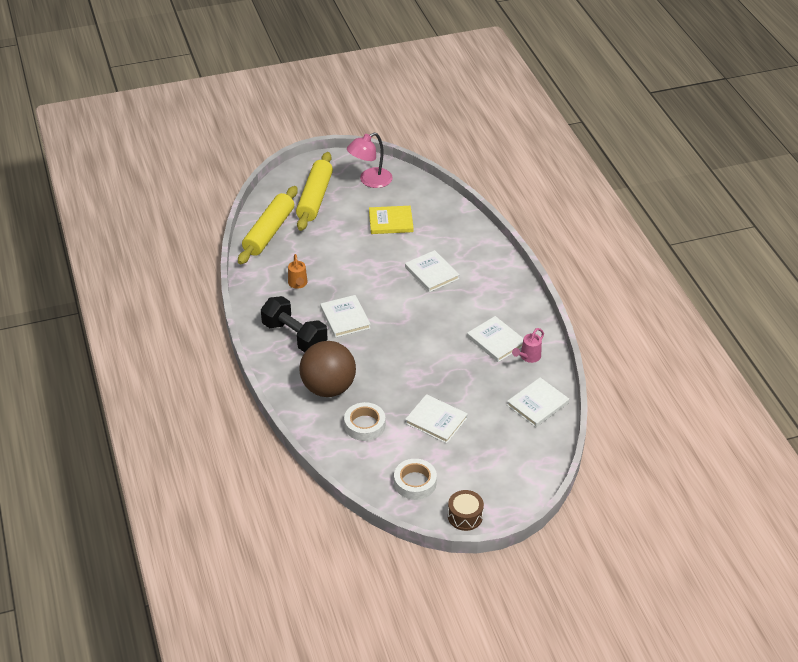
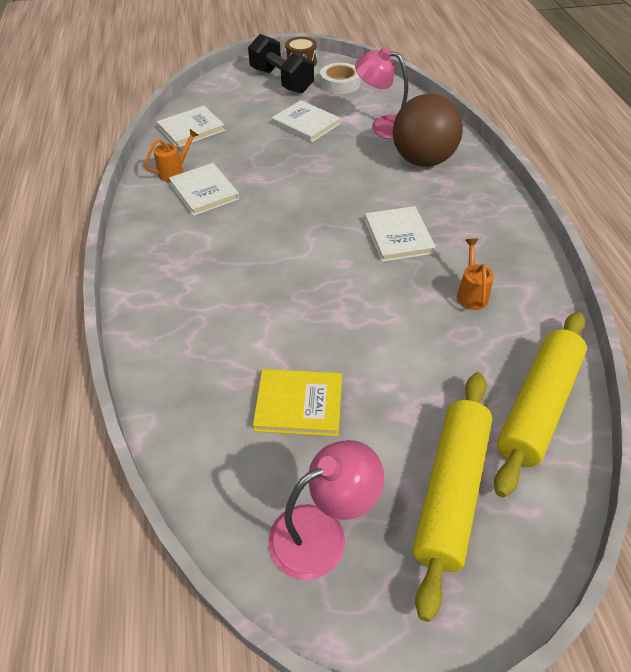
camera: 170 degrees left, 5 degrees up
black dumbbell [261,296,328,352] -> black dumbbell moved to [248,34,314,94]
white tape [344,402,385,441] -> pink lamp [355,47,408,139]
white book [405,250,459,292] -> none
pink watering can [512,328,544,363] -> orange watering can [145,129,198,181]

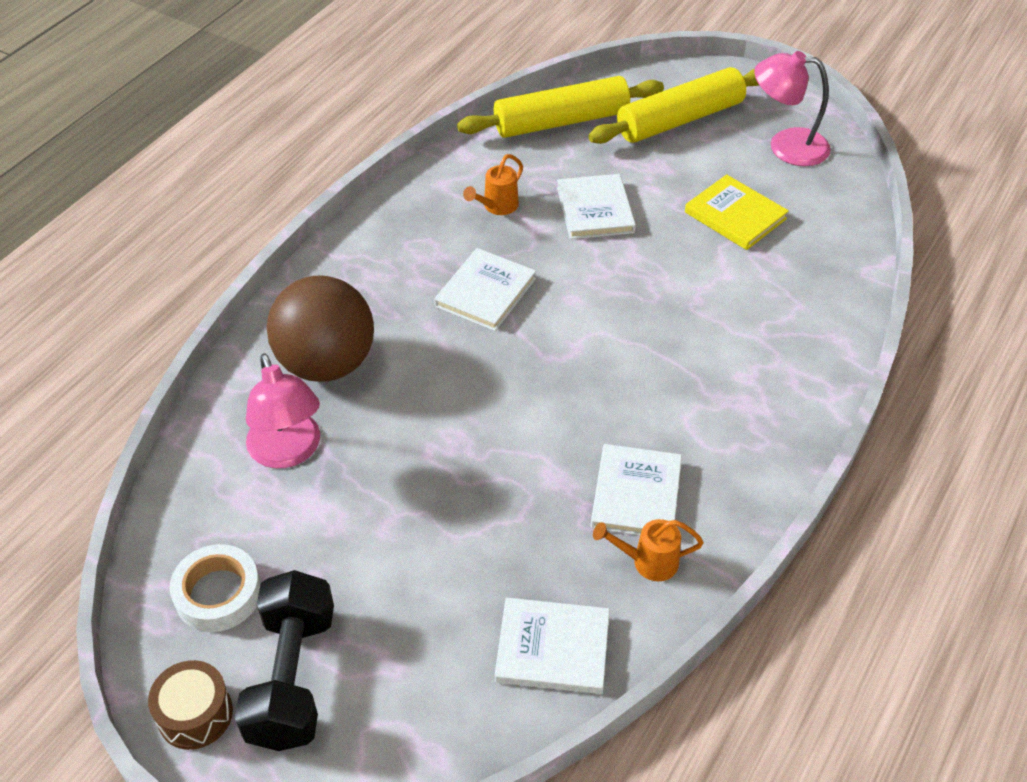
camera: 140 degrees left, 0 degrees up
white book [272,100,340,143] -> white book moved to [557,174,636,239]

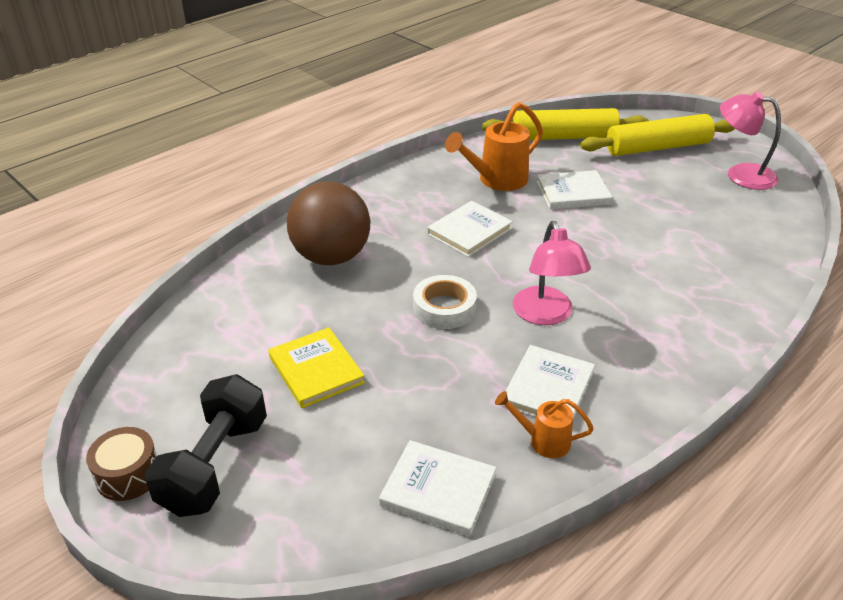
camera: 15 degrees right, 10 degrees down
white tape [170,544,261,632] -> white tape moved to [413,275,477,329]
pink lamp [246,353,320,468] -> pink lamp moved to [513,221,591,325]
orange watering can [463,154,523,215] -> orange watering can [445,102,543,191], size x1.79
white book [557,174,636,239] -> white book turned 75 degrees clockwise [537,170,613,209]
yellow book [685,174,789,250] -> yellow book moved to [268,327,365,408]

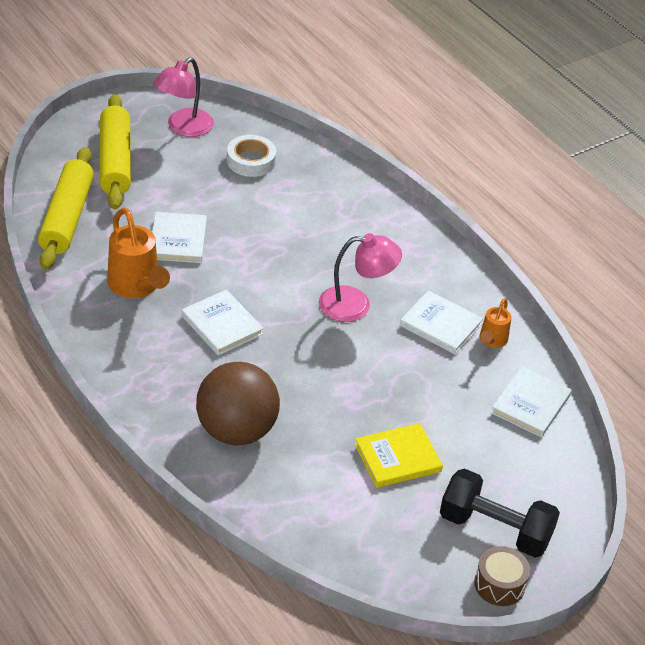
camera: 85 degrees left, 5 degrees up
white tape [413,275,477,329] -> white tape moved to [227,135,276,177]

